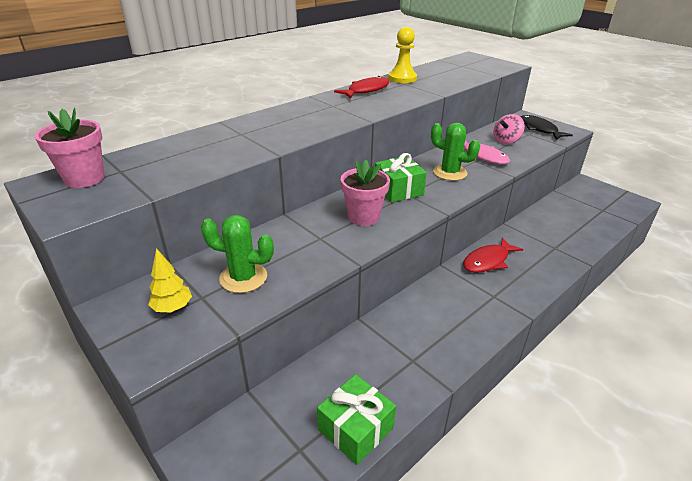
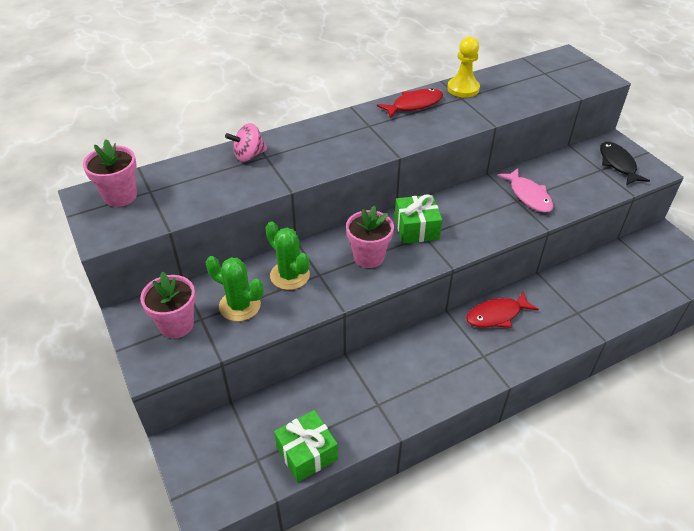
camera: 15 degrees right, 10 degrees up
yellow tree [148,248,192,312] -> pink flower pot [140,272,196,338]
green cactus [431,123,480,181] -> green cactus moved to [266,222,310,290]
pink spinning top [494,114,525,144] -> pink spinning top moved to [225,123,267,162]

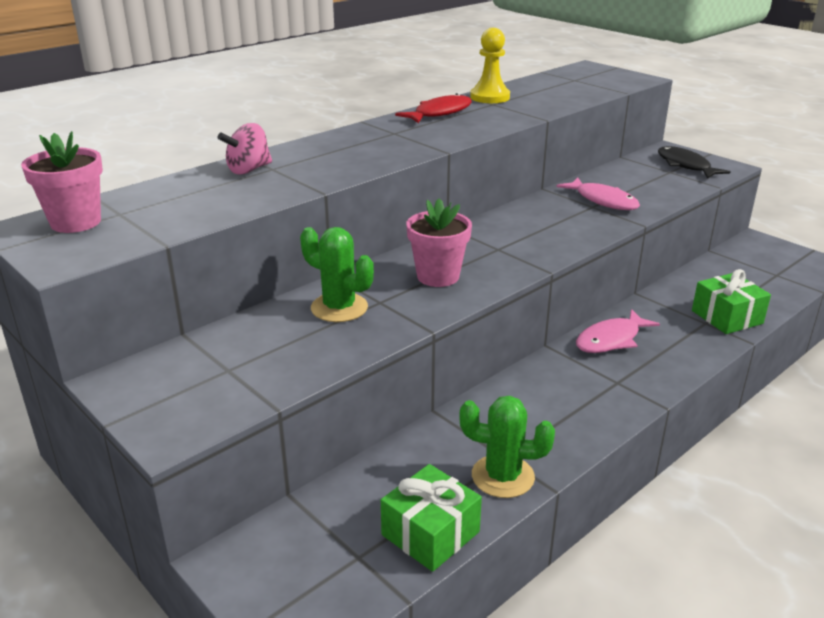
camera: 15 degrees left, 15 degrees down
pink flower pot [140,272,196,338] -> none
green cactus [206,256,264,321] -> green cactus moved to [459,396,555,498]
green gift [395,194,442,244] -> green gift moved to [692,269,771,334]
red fish [466,291,539,328] -> pink fish [576,309,660,353]

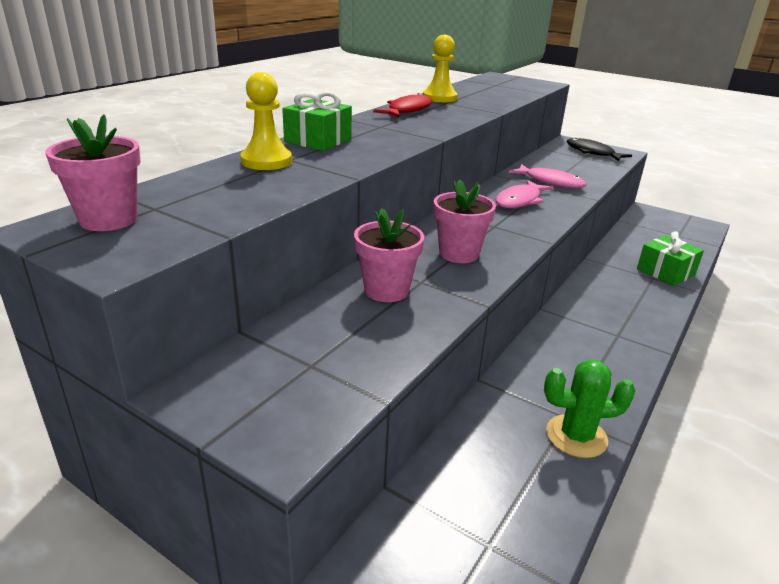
camera: 15 degrees left, 0 degrees up
pink spinning top [218,123,272,175] -> yellow pawn [240,72,292,170]
green cactus [300,227,374,322] -> pink flower pot [354,208,424,302]
green gift [381,464,482,572] -> green gift moved to [282,91,352,151]
pink fish [576,309,660,353] -> pink fish moved to [496,180,553,208]

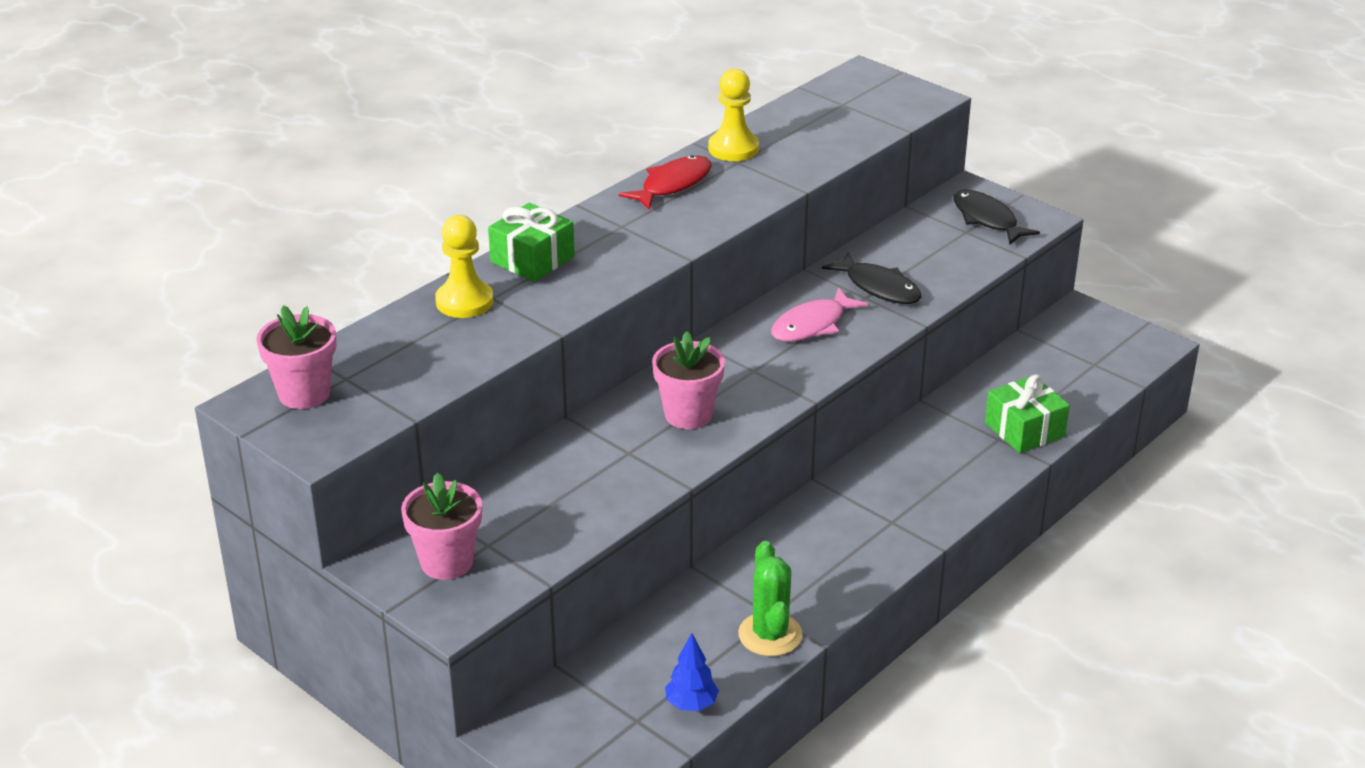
camera: 10 degrees right, 5 degrees up
pink flower pot [354,208,424,302] -> pink flower pot moved to [401,473,482,580]
pink fish [508,164,586,188] -> black fish [822,252,921,304]
green cactus [544,359,636,458] -> green cactus turned 75 degrees clockwise [738,541,803,656]
none -> blue tree [665,633,719,711]

